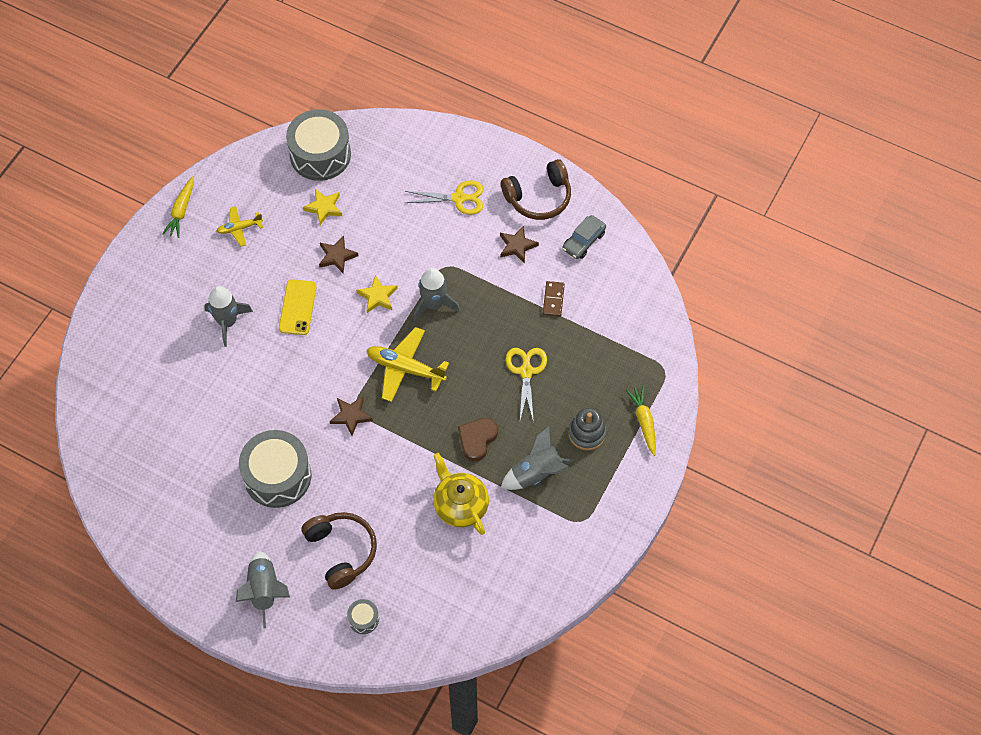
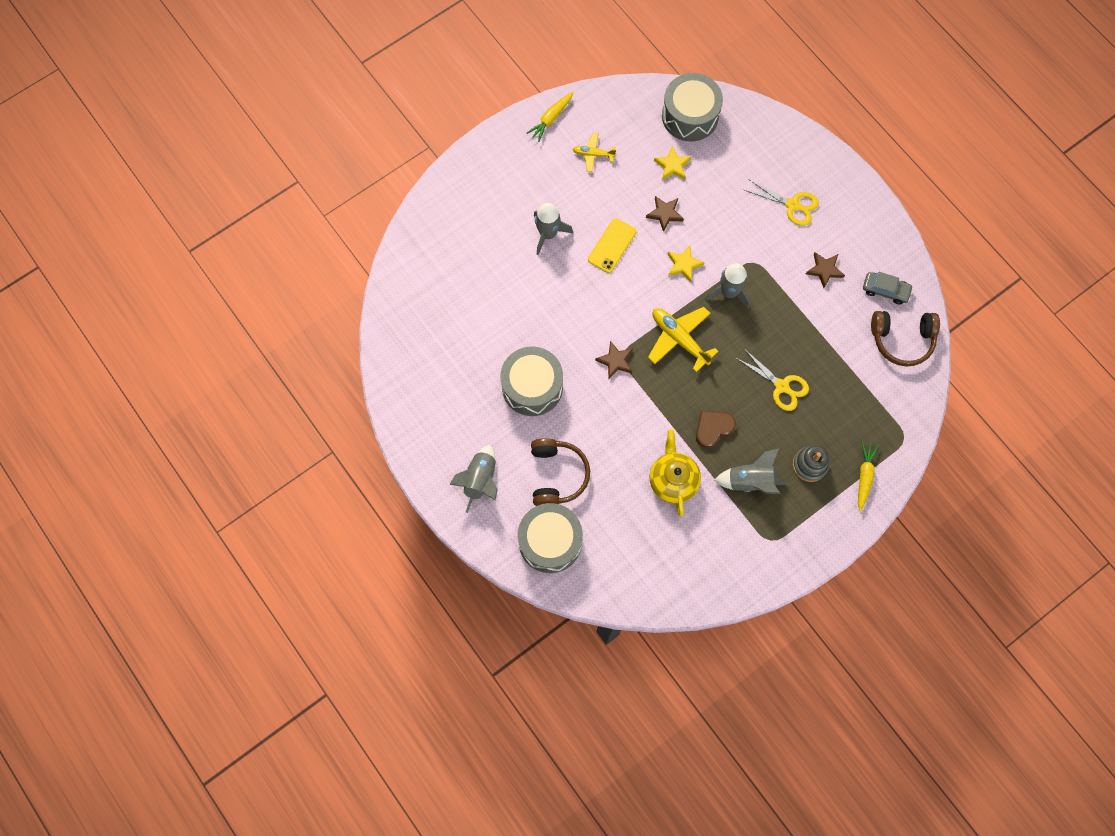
camera: 25 degrees right, 10 degrees up
grey drum [347,599,379,634] -> grey drum [518,503,583,573], size x2.29
brown headphones [501,159,571,220] -> brown headphones moved to [871,311,940,367]
yellow scissors [506,348,547,423] -> yellow scissors turned 105 degrees clockwise [736,349,809,411]
brown domino [543,281,565,317] -> none
grey car [563,215,606,259] -> grey car turned 135 degrees counterclockwise [863,272,913,305]

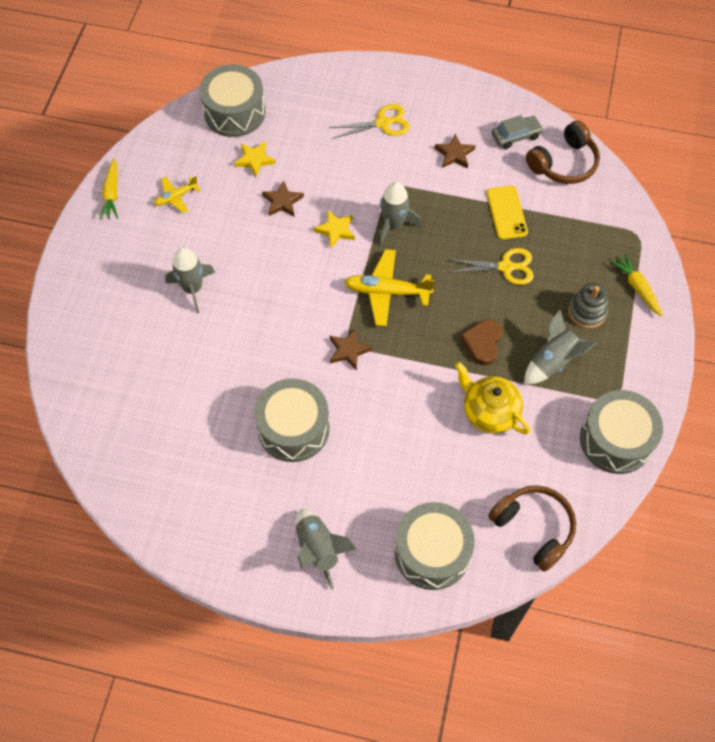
camera: 40 degrees left, 10 degrees down
brown headphones [531,438,590,506] -> brown headphones moved to [488,485,576,572]
yellow phone [588,218,636,273] -> yellow phone moved to [487,186,528,239]
none -> grey drum [580,390,663,474]

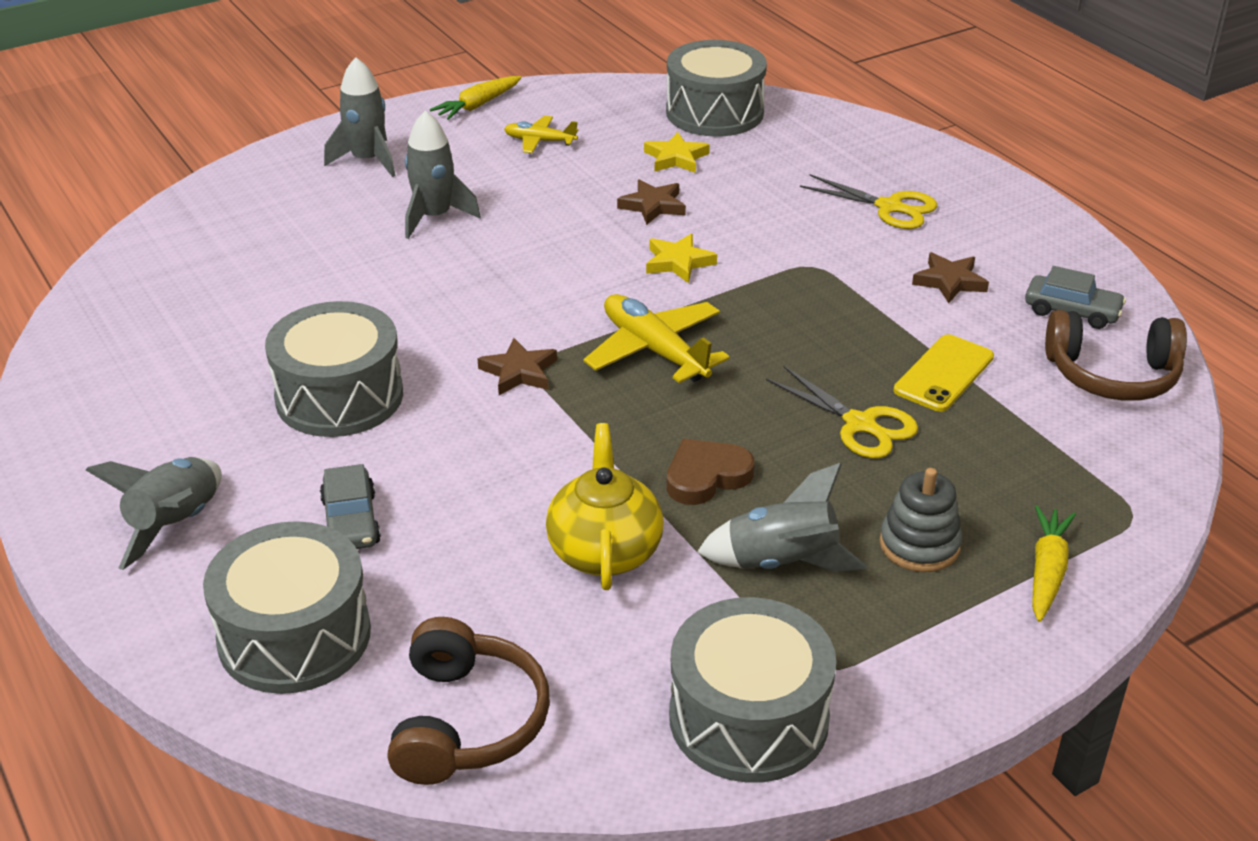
camera: 45 degrees right, 25 degrees down
grey rocket [379,182,421,246] -> grey rocket moved to [324,57,395,177]
none -> grey car [320,464,381,549]

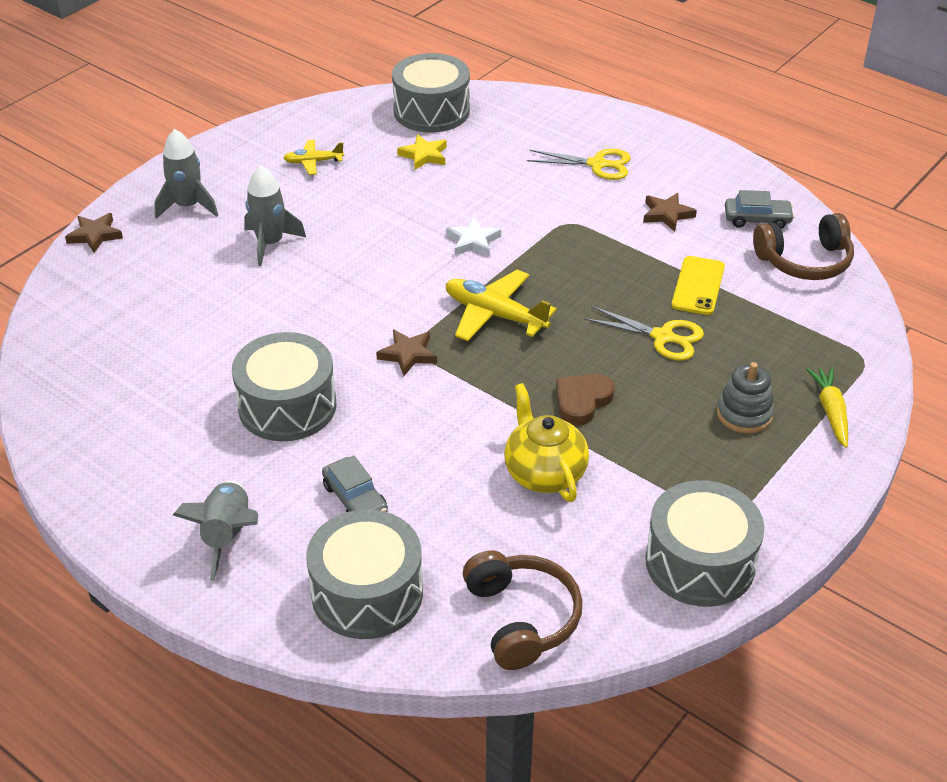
camera: 20 degrees left, 5 degrees up
yellow carrot [430,76,522,120] -> none
brown star [617,179,686,225] -> brown star moved to [65,213,123,253]
yellow star [646,234,717,283] -> white star [446,217,501,256]
grey rocket [697,463,867,572] -> none

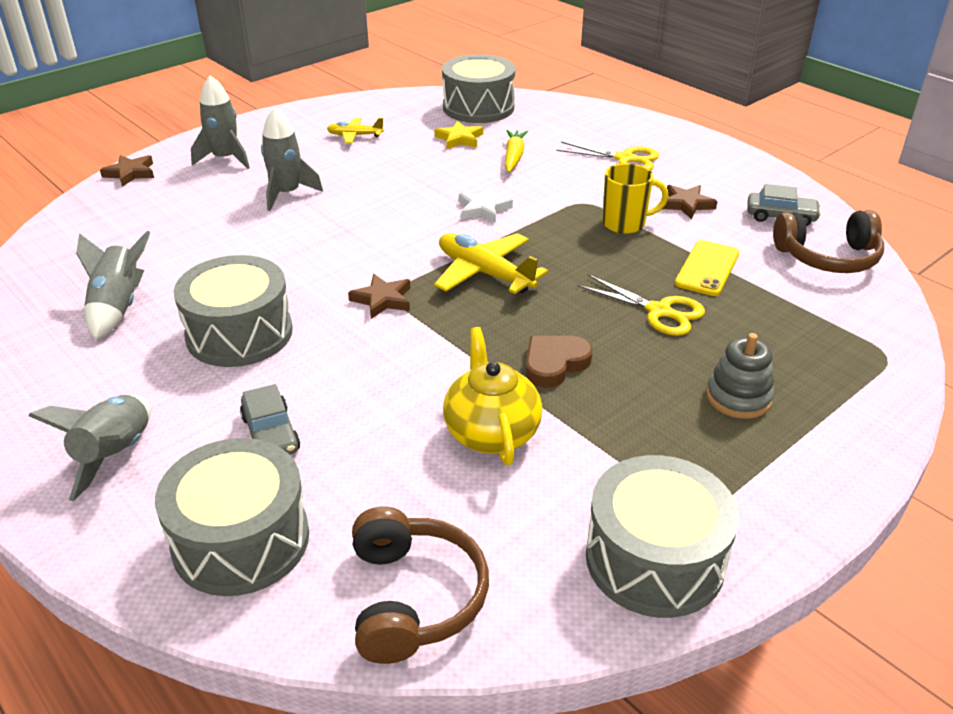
camera: 10 degrees right, 5 degrees down
yellow carrot [806,367,848,448] -> yellow carrot moved to [505,130,528,172]
none -> grey rocket [76,230,151,340]
none -> yellow mug [602,163,669,234]

